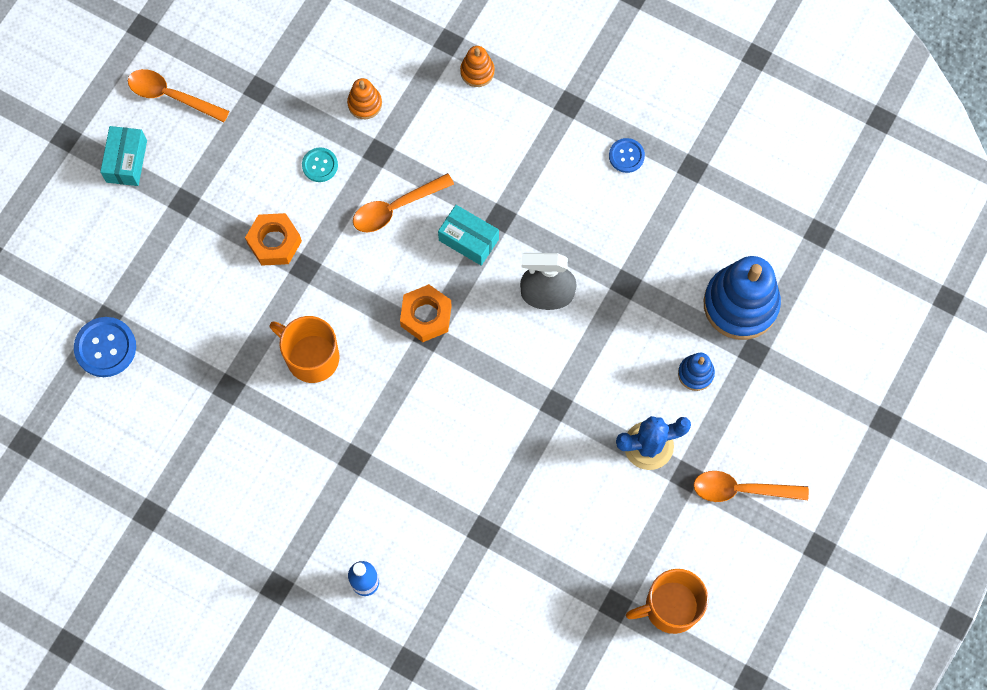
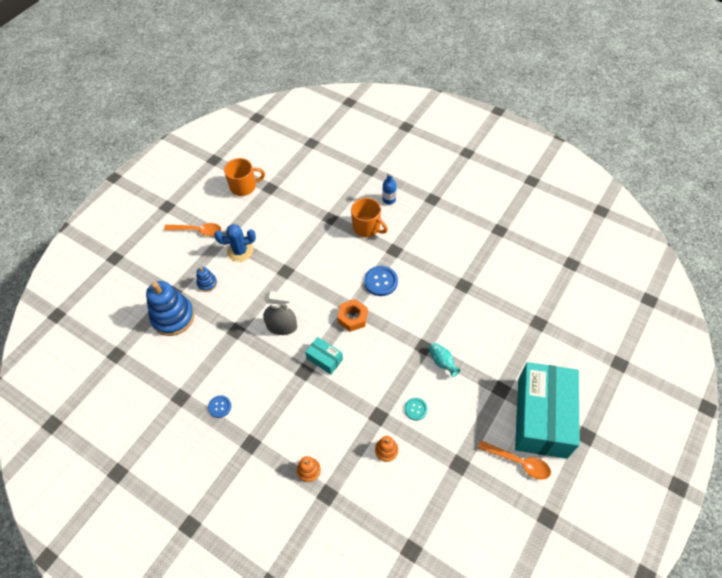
camera: 175 degrees left, 15 degrees down
blue button [74,317,136,377] -> blue button moved to [364,266,398,296]
turquoise box [100,126,147,186] -> turquoise box [515,362,580,459], size x2.35
orange nut [245,213,302,266] -> turquoise vase [429,343,461,377]
orange mug [270,316,340,383] -> orange mug moved to [351,198,388,237]
orange spoon [353,173,454,233] -> none

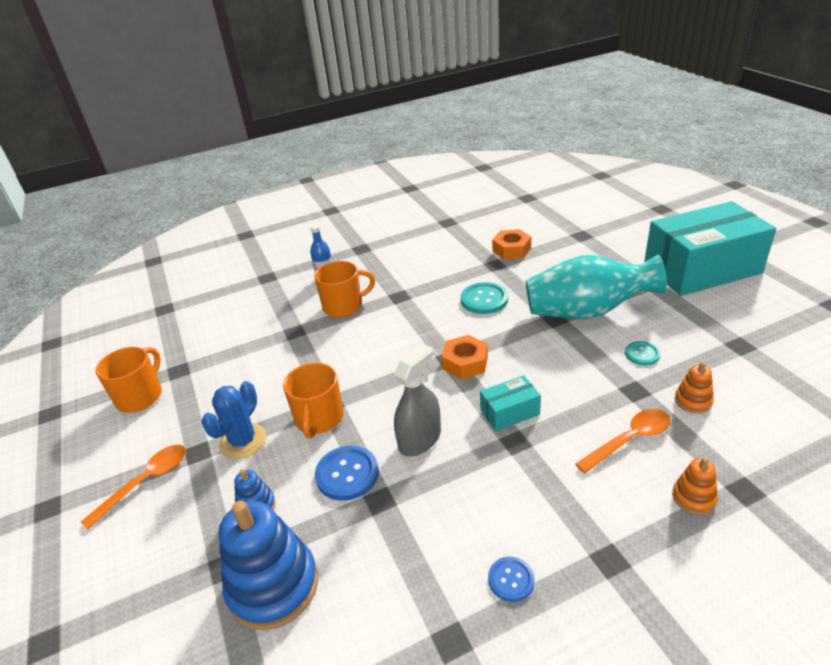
camera: 55 degrees left, 20 degrees down
blue button [364,266,398,296] -> blue button moved to [315,446,379,501]
turquoise vase [429,343,461,377] -> turquoise vase [526,254,667,319], size x2.46
orange spoon [478,440,551,480] -> orange spoon moved to [575,409,671,473]
turquoise box [515,362,580,459] -> turquoise box turned 60 degrees counterclockwise [644,201,776,296]
none -> orange mug [283,363,344,439]
none -> turquoise button [461,282,508,314]
none -> orange nut [492,229,531,260]

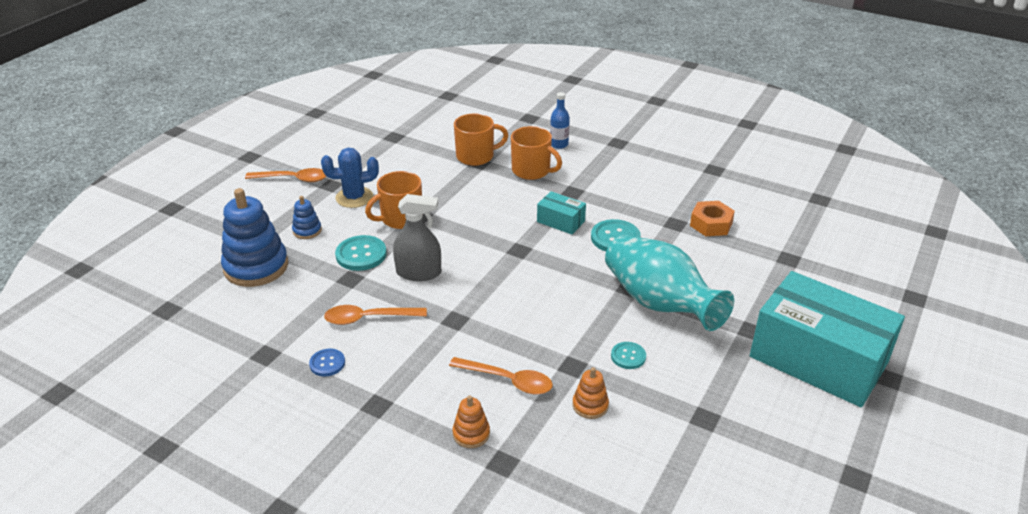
camera: 50 degrees right, 0 degrees up
orange mug [96,347,162,413] -> orange mug moved to [454,113,508,166]
blue button [315,446,379,501] -> turquoise button [335,235,387,271]
orange nut [442,335,488,379] -> none
turquoise box [480,375,541,431] -> turquoise box moved to [537,191,586,234]
none -> orange spoon [324,305,427,325]

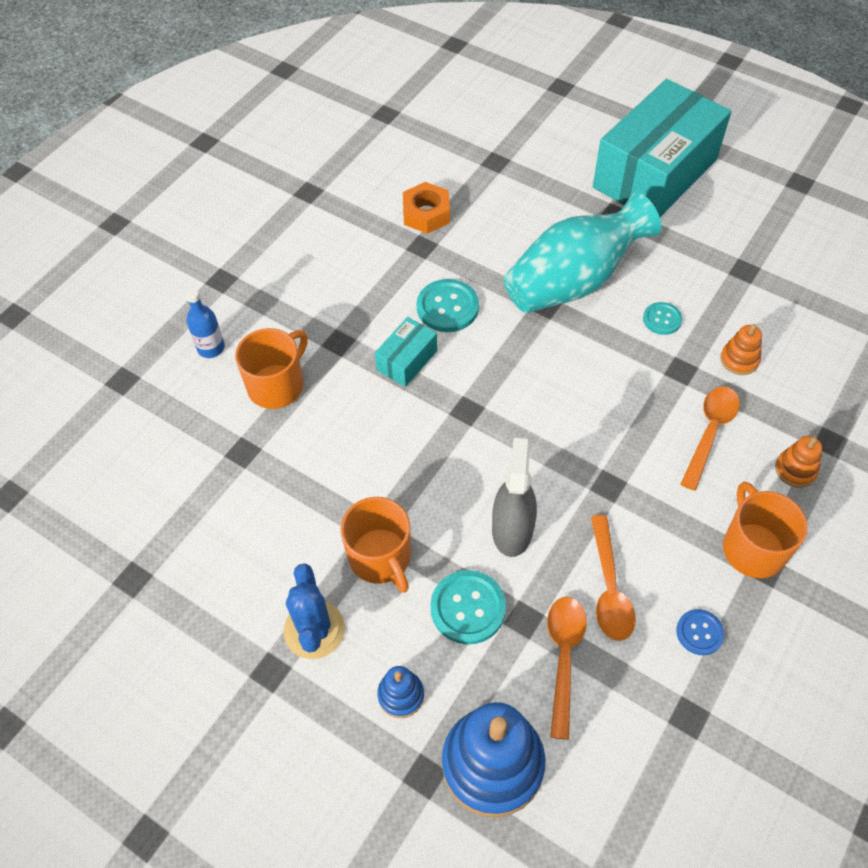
camera: 85 degrees left, 20 degrees up
orange spoon [245,168,326,182] -> orange spoon moved to [547,597,587,740]
orange mug [454,113,508,166] -> orange mug moved to [723,482,808,578]

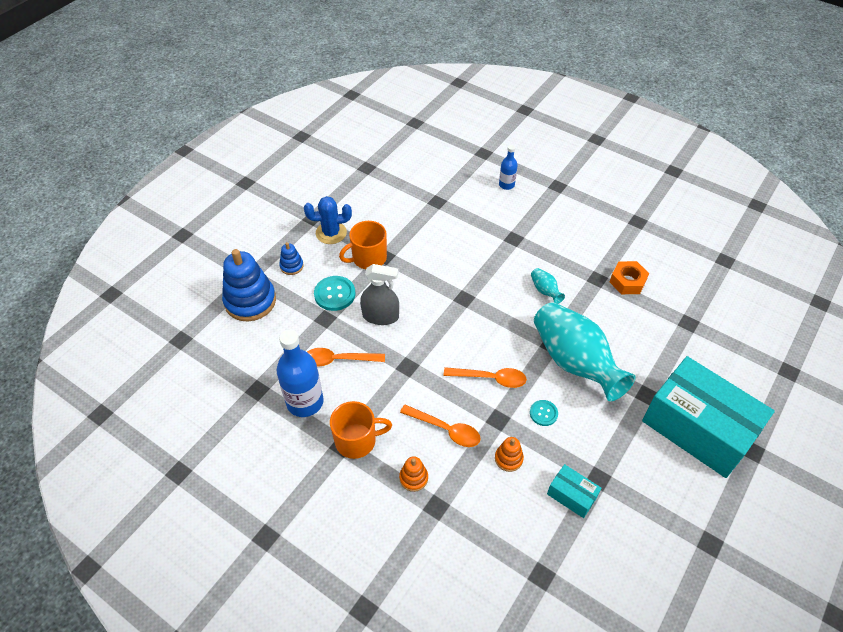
camera: 90 degrees right, 5 degrees down
orange mug [235,328,308,409] -> none
turquoise box [375,317,437,387] -> turquoise box moved to [547,464,602,518]
turquoise button [417,279,479,332] -> turquoise vase [531,268,565,304]
orange spoon [547,597,587,740] -> orange spoon moved to [443,367,527,388]
blue button [676,609,725,655] -> blue bottle [276,330,324,417]

